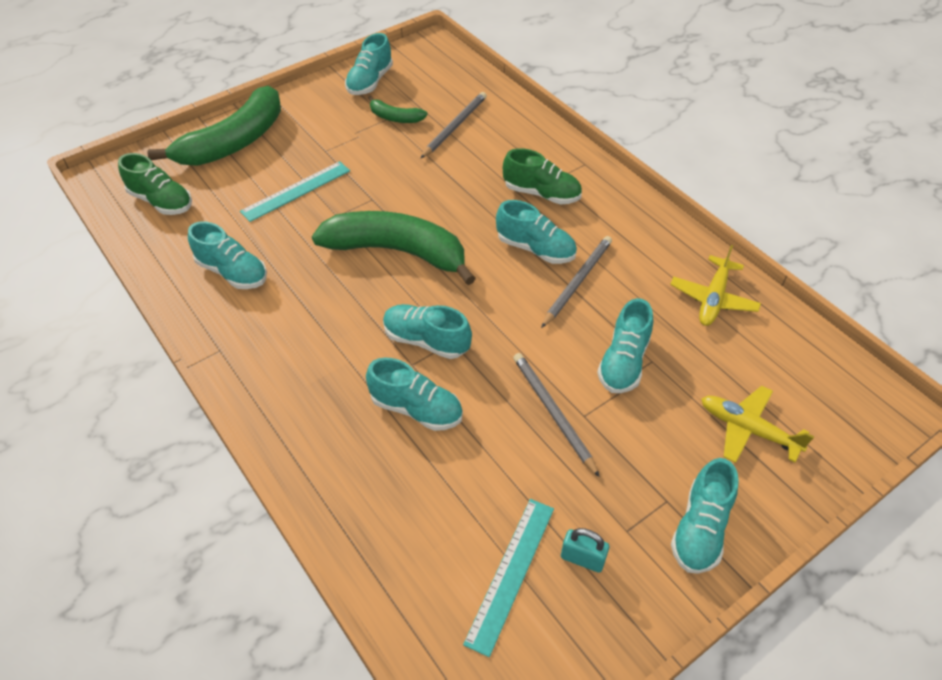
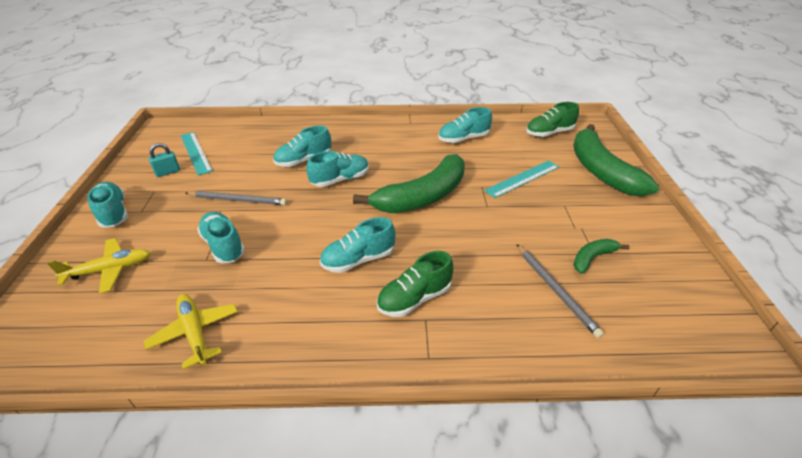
camera: 125 degrees right, 10 degrees down
turquoise ruler [240,161,350,222] -> turquoise ruler turned 60 degrees clockwise [484,160,559,198]
turquoise shoe [345,33,393,95] -> none
grey pencil [541,236,612,328] -> none

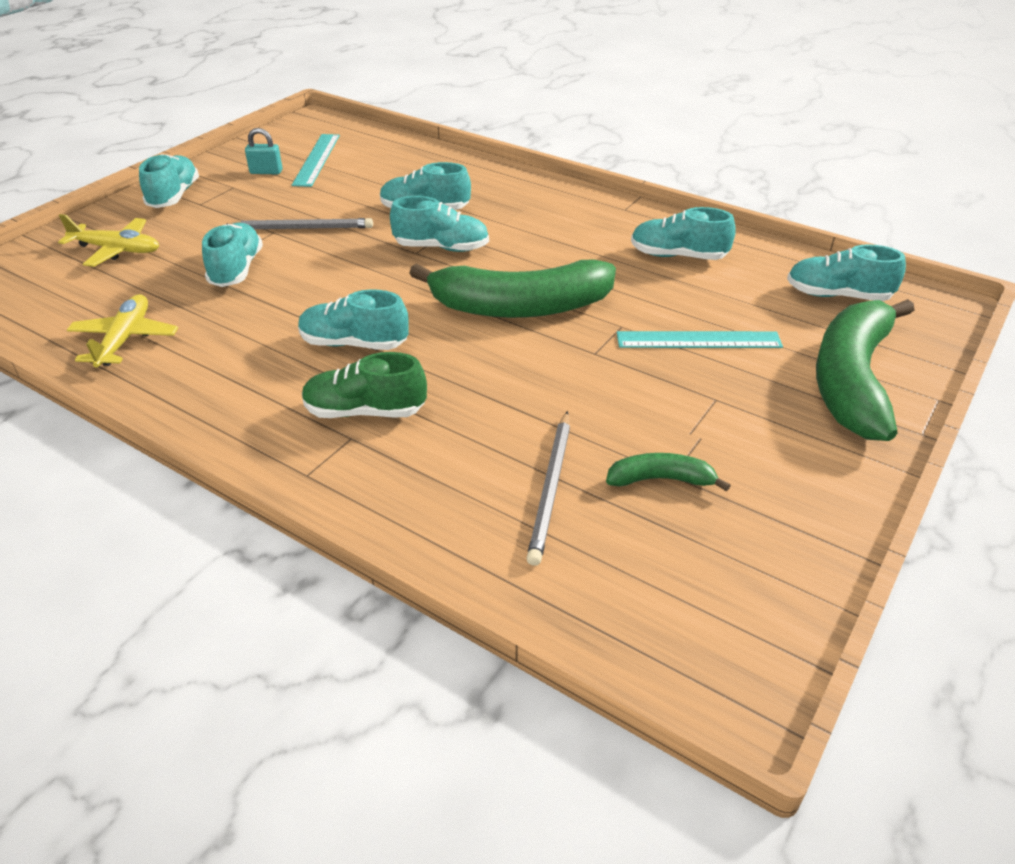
camera: 35 degrees right, 0 degrees up
grey pencil [186,191,287,205] -> grey pencil turned 45 degrees counterclockwise [227,218,373,229]
green shoe [526,102,579,137] -> turquoise shoe [787,244,906,301]

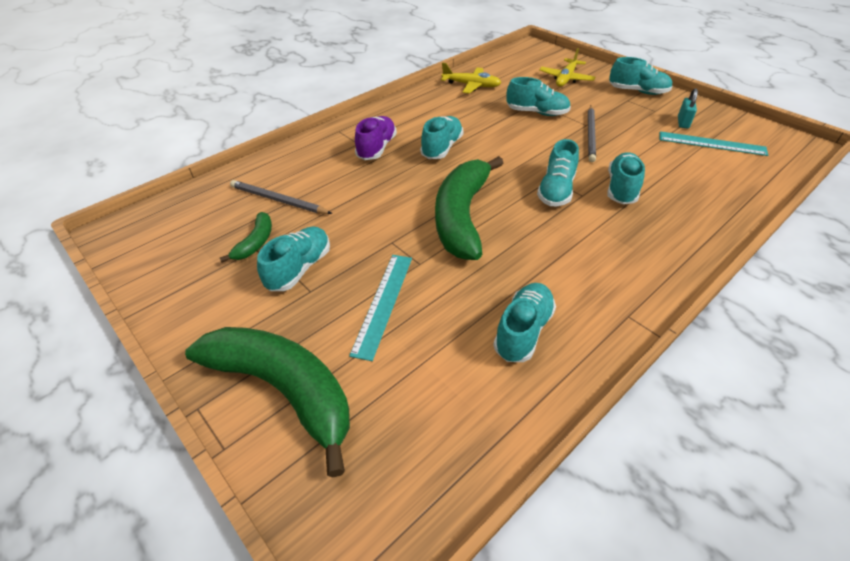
camera: 105 degrees right, 5 degrees up
green shoe [302,352,427,418] -> purple shoe [355,116,397,160]
turquoise shoe [787,244,906,301] -> turquoise shoe moved to [257,226,330,291]

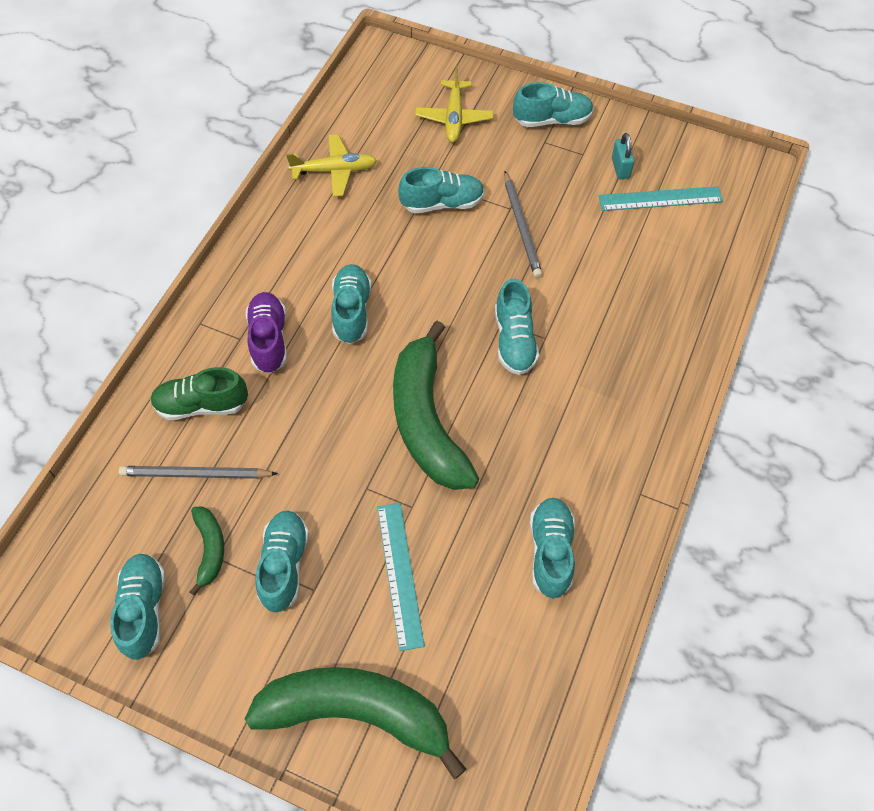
camera: 25 degrees left, 15 degrees up
turquoise shoe [608,152,645,204] -> turquoise shoe moved to [110,553,166,660]
none -> green shoe [150,367,248,420]

